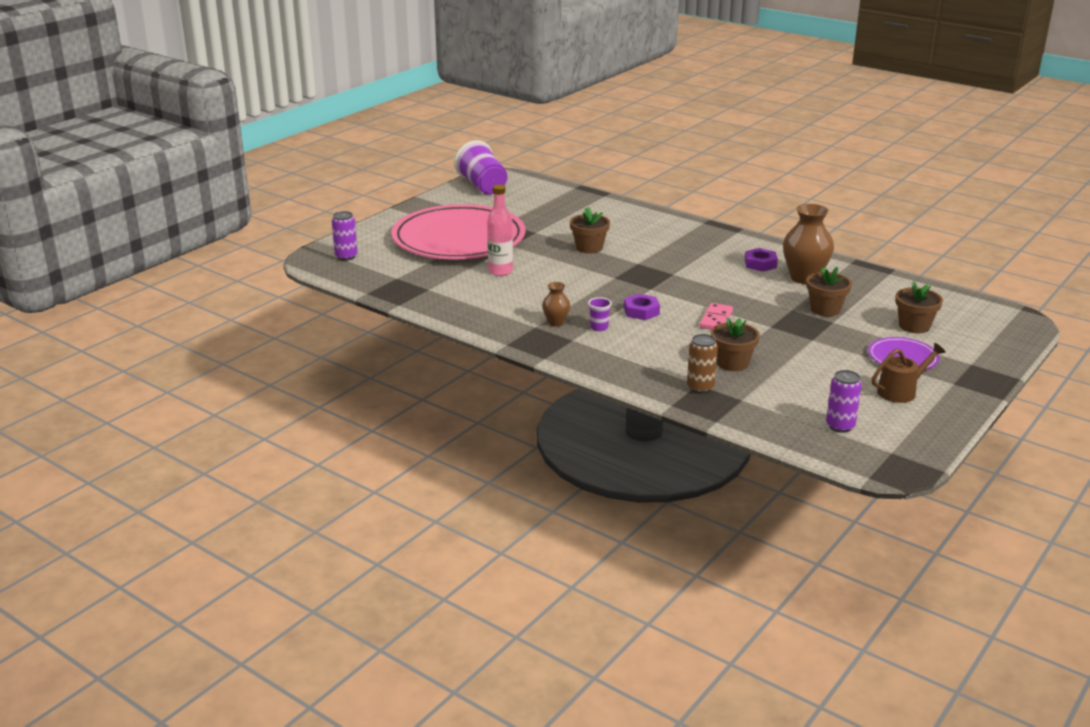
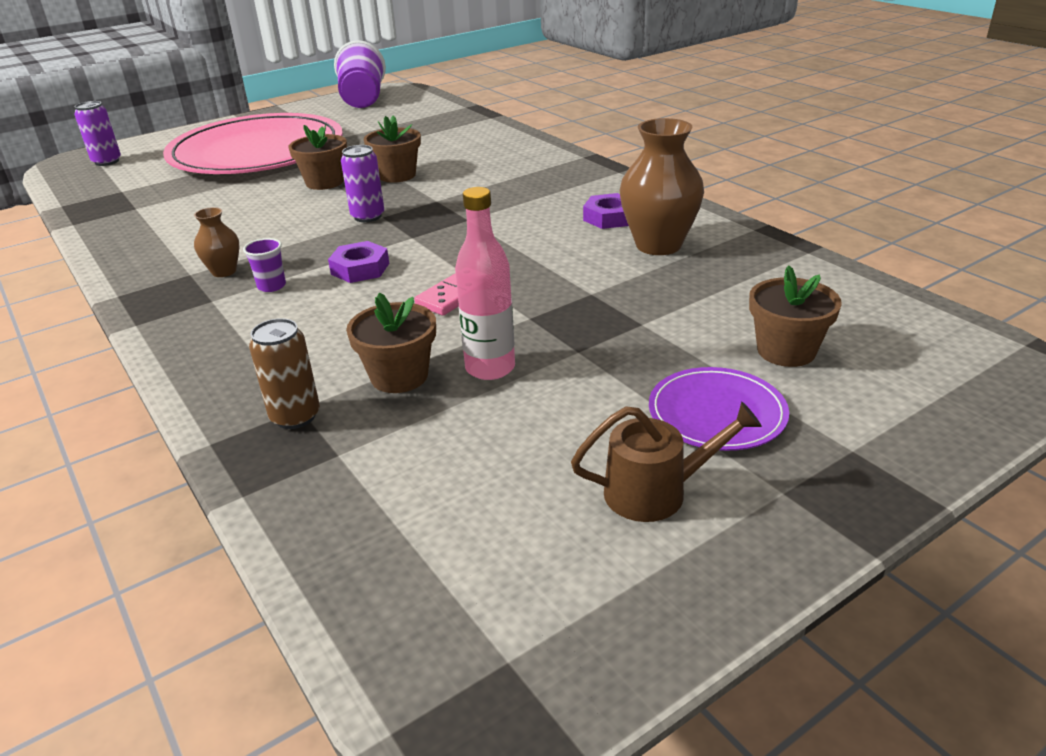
camera: 20 degrees right, 5 degrees up
pink bottle [487,184,513,276] -> pink bottle moved to [455,187,515,380]
brown flower pot [806,267,852,316] -> brown flower pot moved to [288,124,347,190]
purple can [826,370,862,433] -> purple can moved to [341,145,384,222]

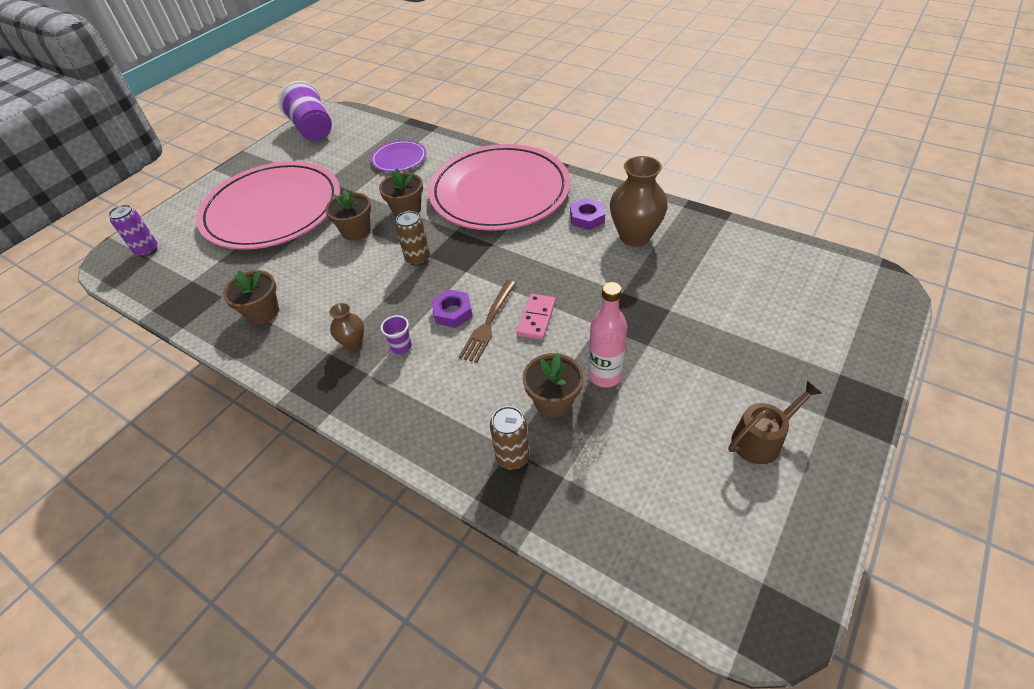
camera: 20 degrees left, 15 degrees up
purple can [341,145,384,222] -> brown can [395,211,430,266]
purple plate [649,367,789,451] -> purple plate moved to [371,140,426,172]
brown flower pot [749,265,842,367] -> brown flower pot moved to [223,270,279,324]
none -> pink plate [428,144,571,231]
none -> brown fork [459,280,517,363]

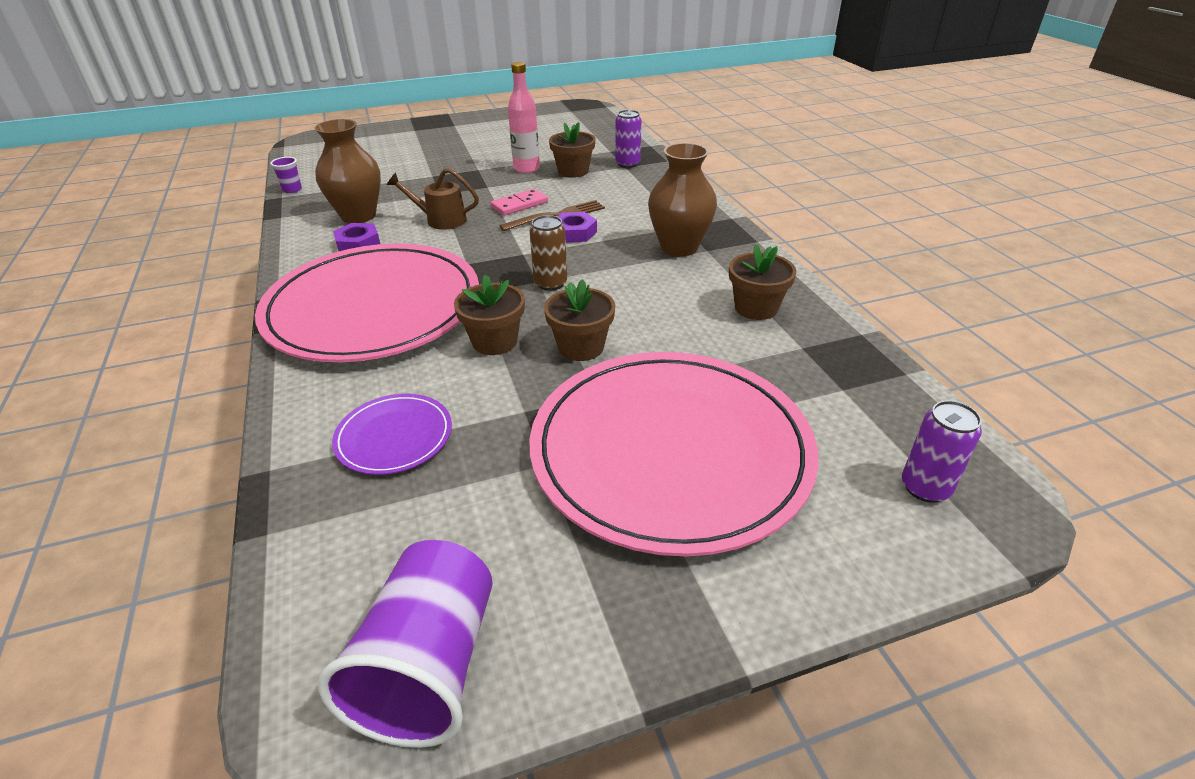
camera: 145 degrees left, 10 degrees down
brown vase [329,303,364,350] -> brown vase [648,143,717,257], size x1.91
purple cup [381,315,412,354] -> purple cup moved to [270,157,302,193]
brown can [490,406,530,469] -> purple can [615,110,642,168]
brown watering can [729,381,822,464] -> brown watering can moved to [387,168,479,230]

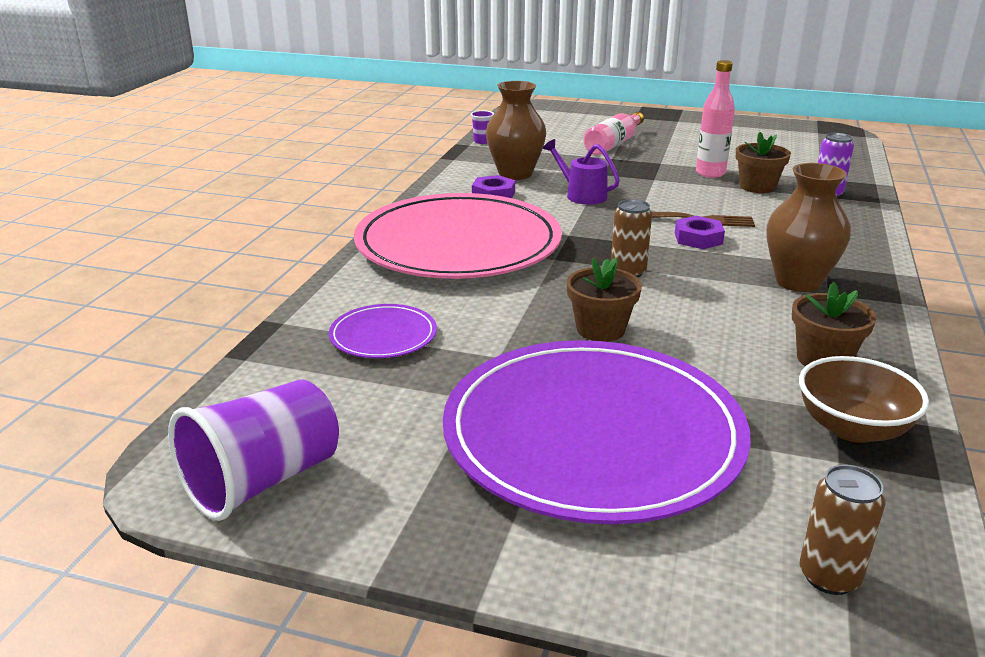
camera: 35 degrees right, 10 degrees down
brown watering can [387,168,479,230] -> purple watering can [543,139,620,205]
brown flower pot [454,275,525,355] -> none
pink domino [491,189,548,216] -> none
pink plate [530,352,819,557] -> purple plate [443,340,751,524]
purple can [902,400,982,503] -> brown can [799,465,885,595]
none -> pink bottle [584,112,644,155]
none -> brown bowl [799,356,929,443]

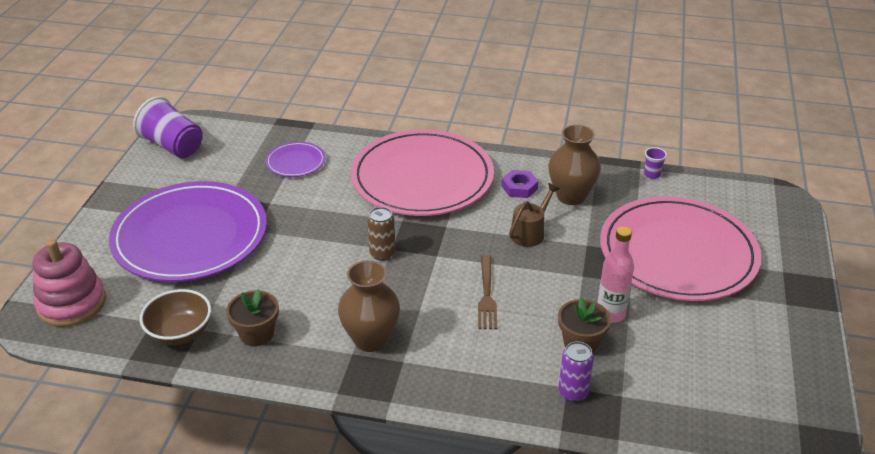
camera: 85 degrees right, 10 degrees up
purple watering can [543,139,620,205] -> brown watering can [509,183,559,247]
brown flower pot [567,258,642,342] -> none
pink bottle [584,112,644,155] -> pink plate [600,196,761,301]
purple nut [675,216,725,249] -> none
brown can [799,465,885,595] -> pink stacking toy [32,239,106,327]

